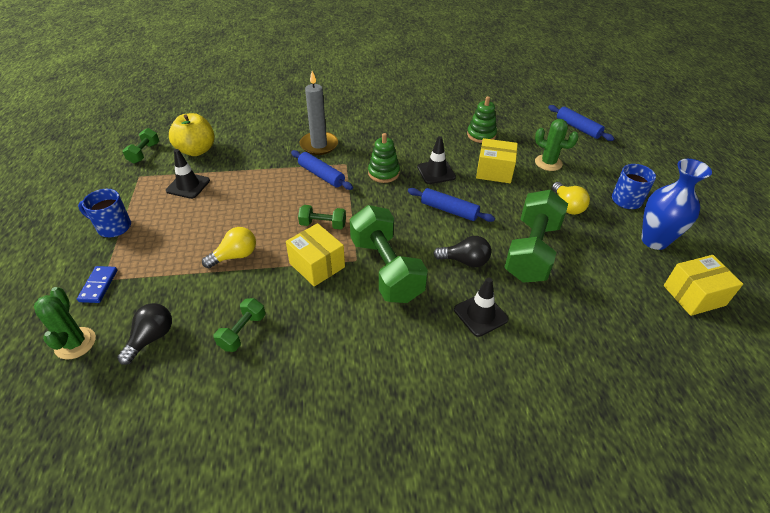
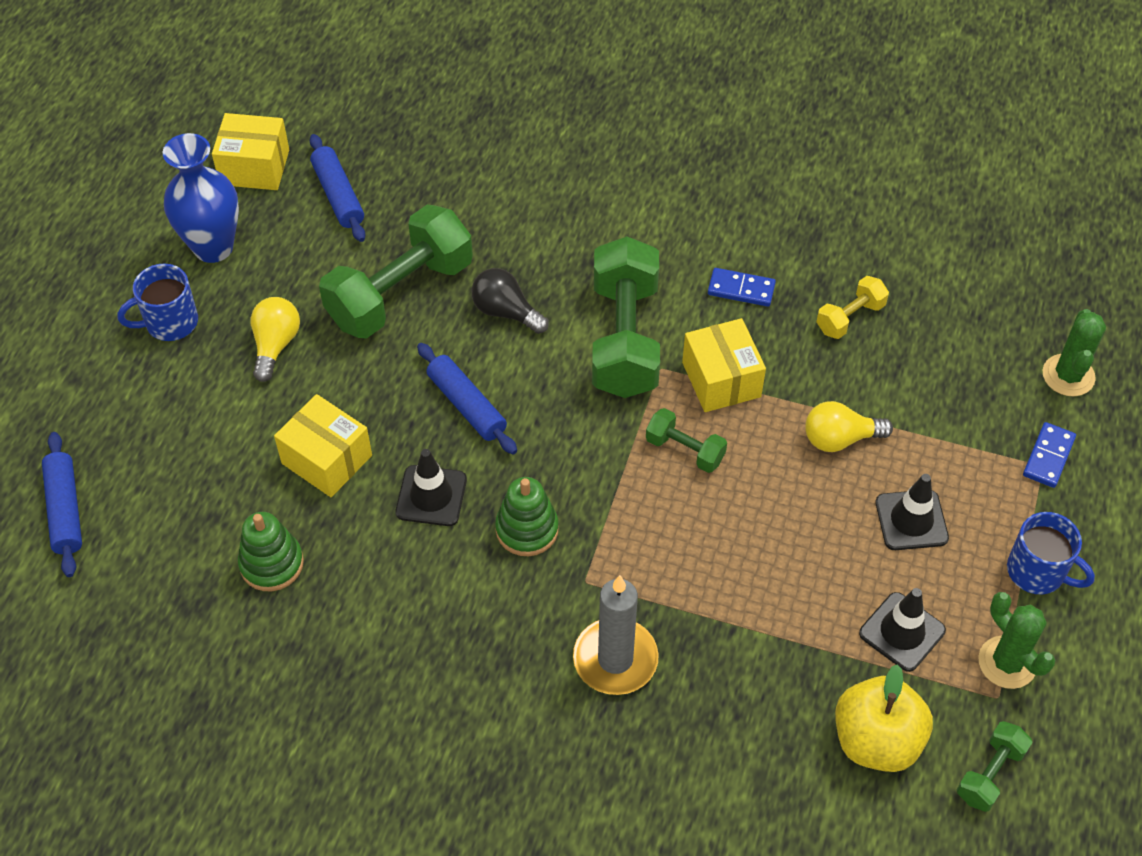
camera: 155 degrees left, 10 degrees up
black light bulb [117,303,172,365] -> none
green dumbbell [214,298,265,352] -> yellow dumbbell [816,276,889,339]
blue rolling pin [291,150,353,190] -> blue rolling pin moved to [310,134,366,242]
black traffic cone [454,277,509,337] -> black traffic cone moved to [875,474,949,550]
green cactus [535,119,579,171] -> green cactus moved to [978,592,1056,689]
none -> blue domino [708,268,776,307]

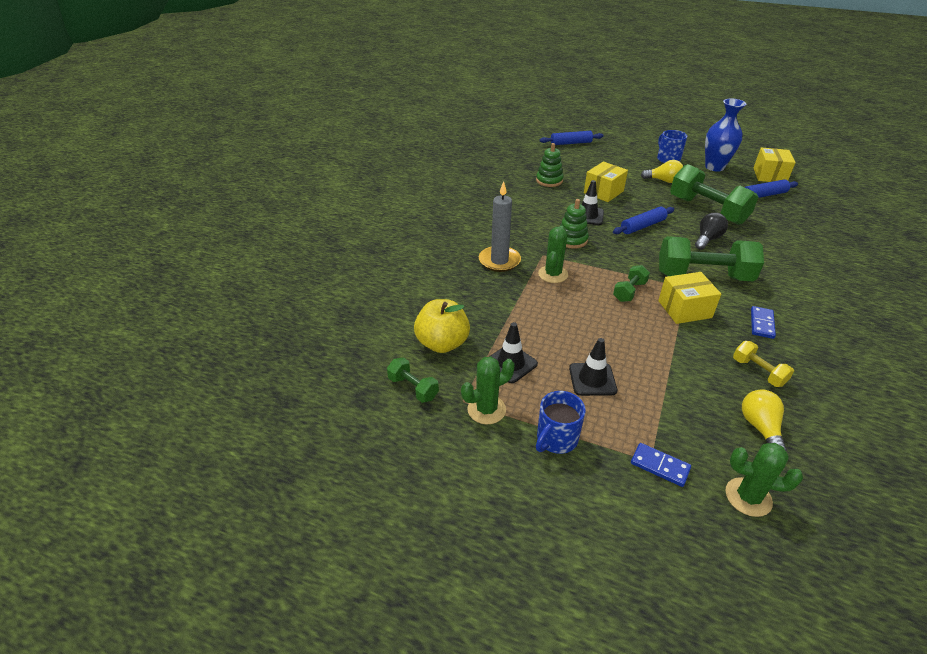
camera: 95 degrees right, 15 degrees down
yellow light bulb [805,401,893,452] -> yellow light bulb moved to [742,389,787,452]
none -> green cactus [538,226,568,283]

